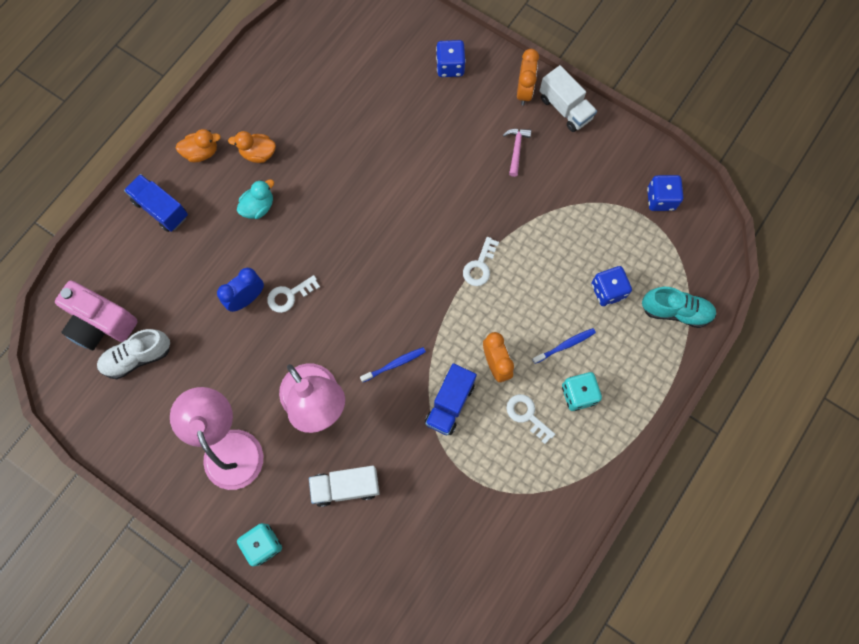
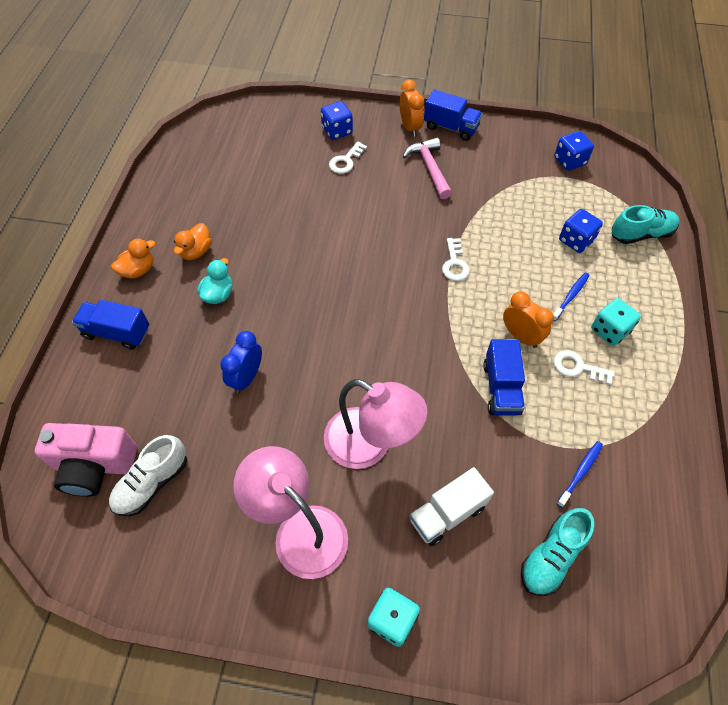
camera: 25 degrees left, 15 degrees down
orange duck [228,131,276,163] -> orange duck turned 45 degrees counterclockwise [174,223,212,260]
white key [267,275,320,313] -> white key moved to [329,141,367,174]
blue toothbrush [360,347,426,382] -> blue toothbrush moved to [557,441,603,508]
pink hammer [503,129,532,177] -> pink hammer [403,137,452,199], size x1.55
white truck [540,65,597,132] -> blue truck [424,89,482,141]
none -> turquoise shoe [521,508,594,596]

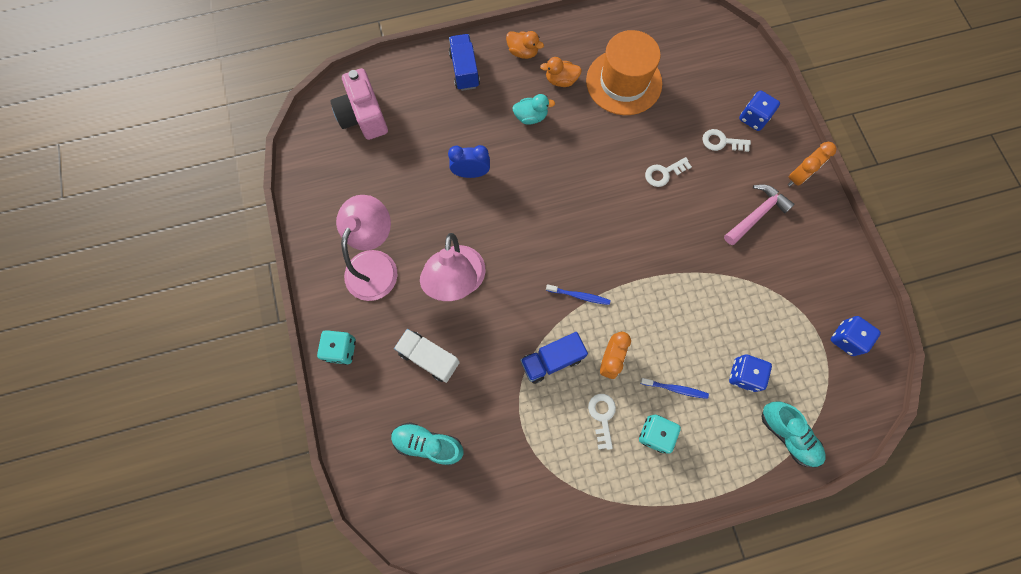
camera: 65 degrees right, 15 degrees up
white shoe [109,435,187,516] -> none
blue truck [424,89,482,141] -> none
white key [442,238,470,281] -> white key moved to [645,157,692,187]
blue toothbrush [557,441,603,508] -> blue toothbrush moved to [546,284,611,305]
none -> orange hat [586,30,662,115]

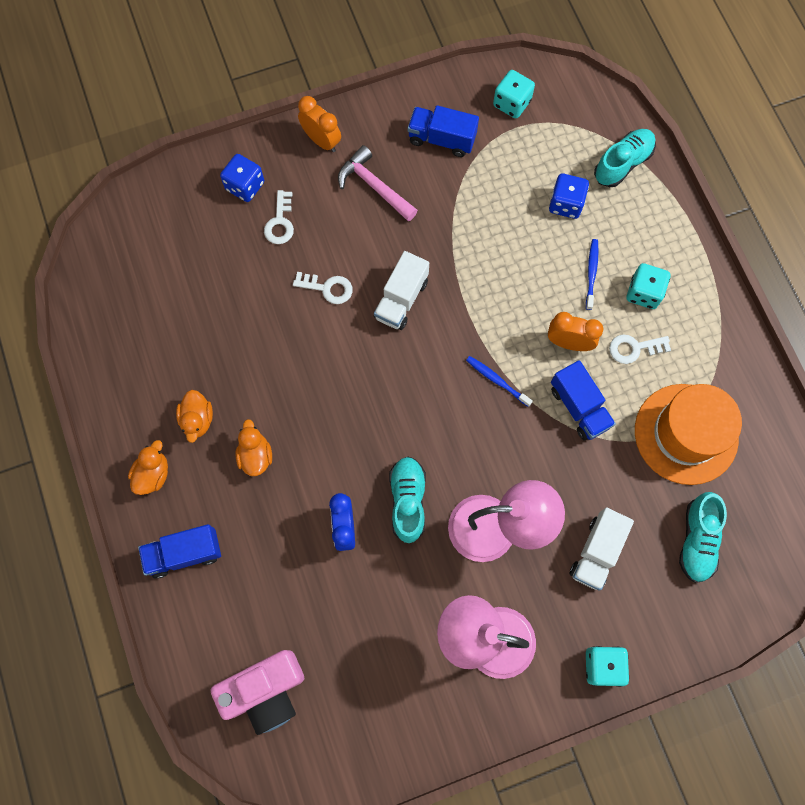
camera: 95 degrees left, 0 degrees up
turquoise duck [512,94,555,125] -> orange duck [236,419,272,476]
blue toothbrush [546,284,611,305] -> blue toothbrush turned 60 degrees counterclockwise [466,356,533,407]
orange hat [586,30,662,115] -> orange hat moved to [635,384,742,485]
white key [645,157,692,187] -> white key turned 45 degrees counterclockwise [293,272,353,304]
blue dice [831,316,881,356] -> turquoise dice [493,70,535,118]
none -> white truck [374,251,429,330]
none -> turquoise shoe [389,457,426,543]
none -> blue truck [408,105,479,157]

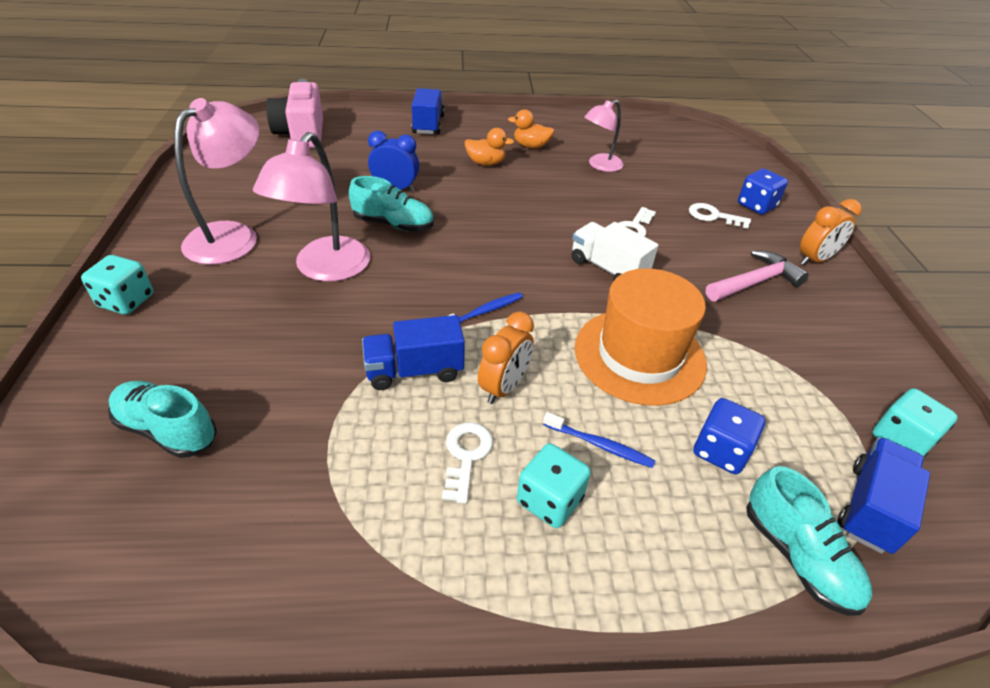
camera: 105 degrees right, 30 degrees down
orange duck [128,440,168,495] -> none
blue truck [408,105,479,157] -> blue truck moved to [837,437,930,554]
white truck [570,507,634,591] -> none
orange hat [635,384,742,485] -> orange hat moved to [575,268,707,406]
none -> pink lamp [584,100,624,172]

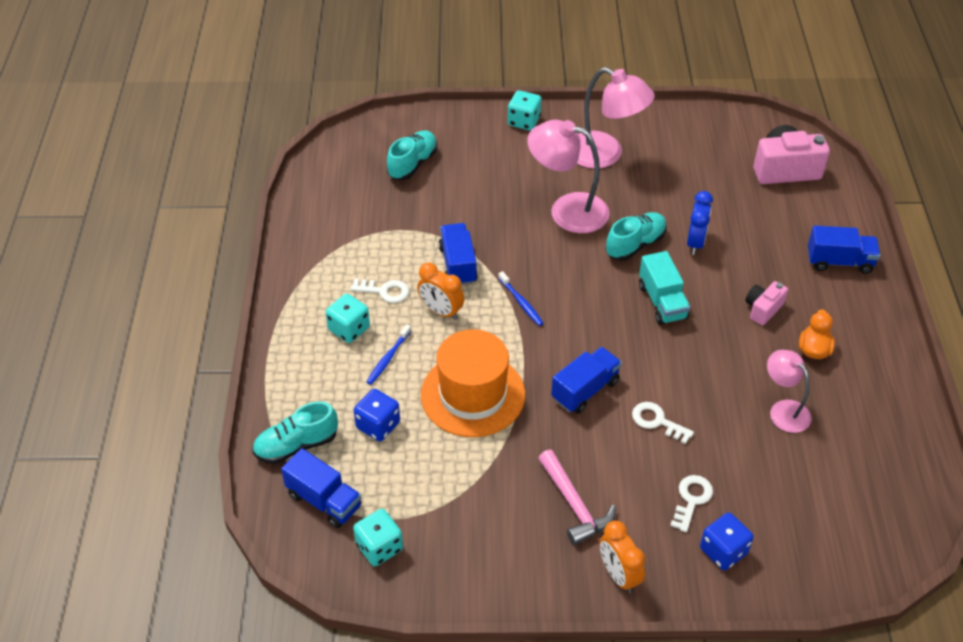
camera: 95 degrees right, 5 degrees up
turquoise shoe [349,176,434,232] -> turquoise shoe turned 150 degrees counterclockwise [606,212,667,261]
orange duck [465,128,514,166] -> pink camera [745,281,788,326]
white truck [571,222,658,281] -> blue truck [551,347,622,414]
none -> turquoise truck [639,251,690,325]

